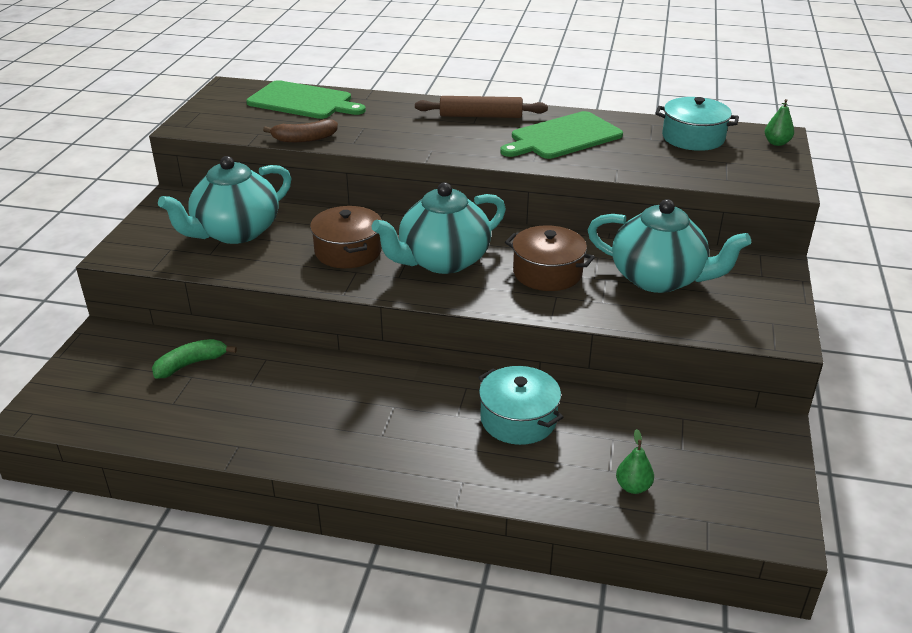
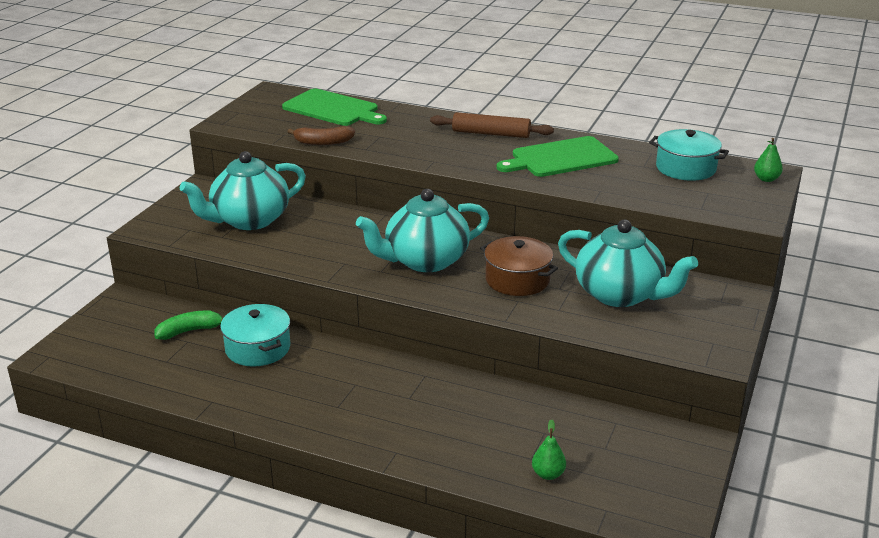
camera: 10 degrees right, 5 degrees down
brown pot [310,206,382,268] -> none
turquoise pot [478,366,563,445] -> turquoise pot moved to [220,304,290,367]

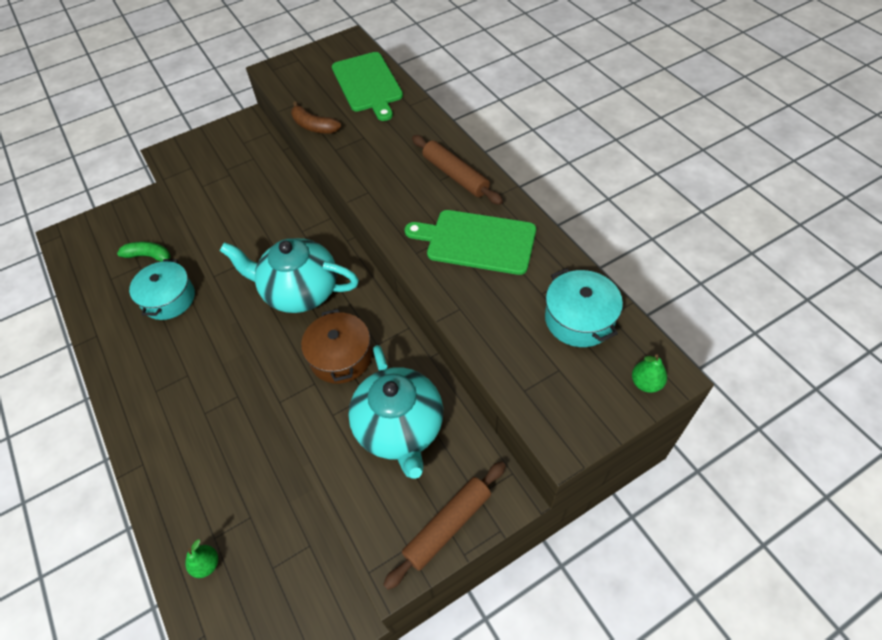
camera: 40 degrees right, 25 degrees up
turquoise teapot [180,151,306,230] -> none
none -> brown rolling pin [383,461,506,590]

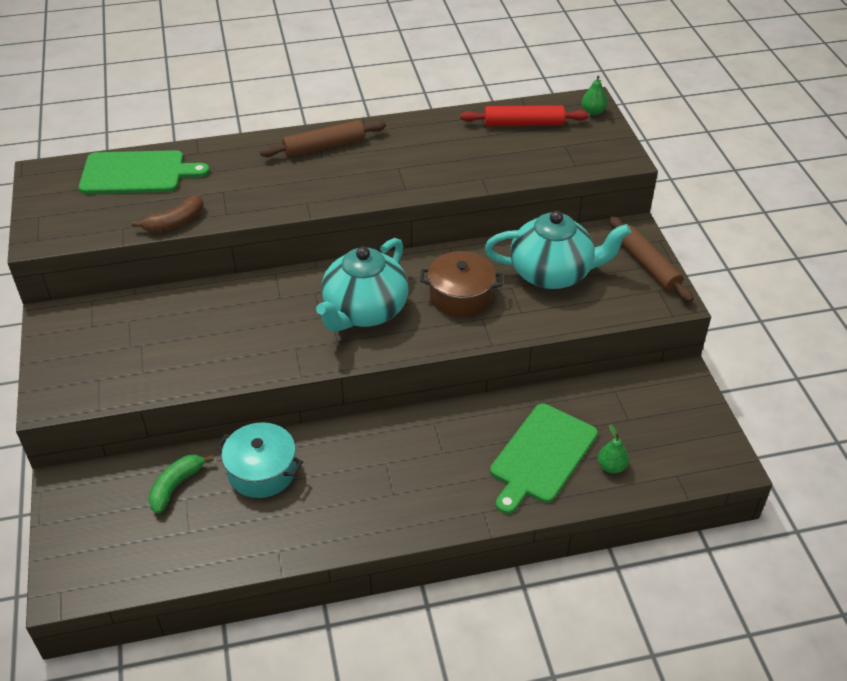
camera: 75 degrees left, 10 degrees down
green cutting board [405,210,536,275] -> green cutting board moved to [490,404,598,514]
turquoise pot [545,268,623,347] -> red rolling pin [460,105,589,126]

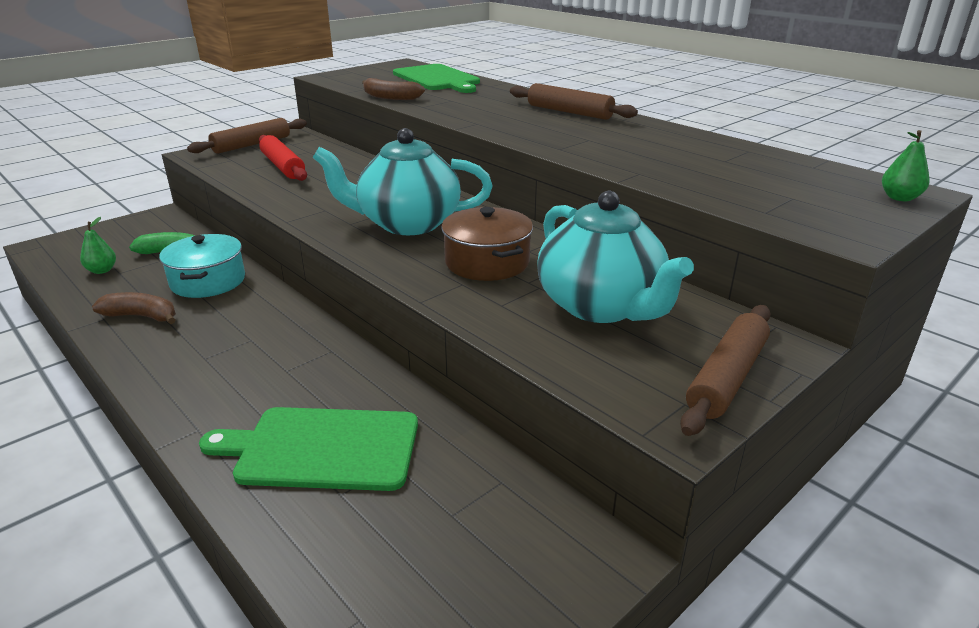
camera: 60 degrees right, 15 degrees down
red rolling pin [460,105,589,126] -> red rolling pin moved to [259,135,307,181]
green pear [598,424,629,473] -> green pear moved to [80,217,116,274]
none -> brown banana [92,292,176,324]
none -> brown rolling pin [187,118,307,154]

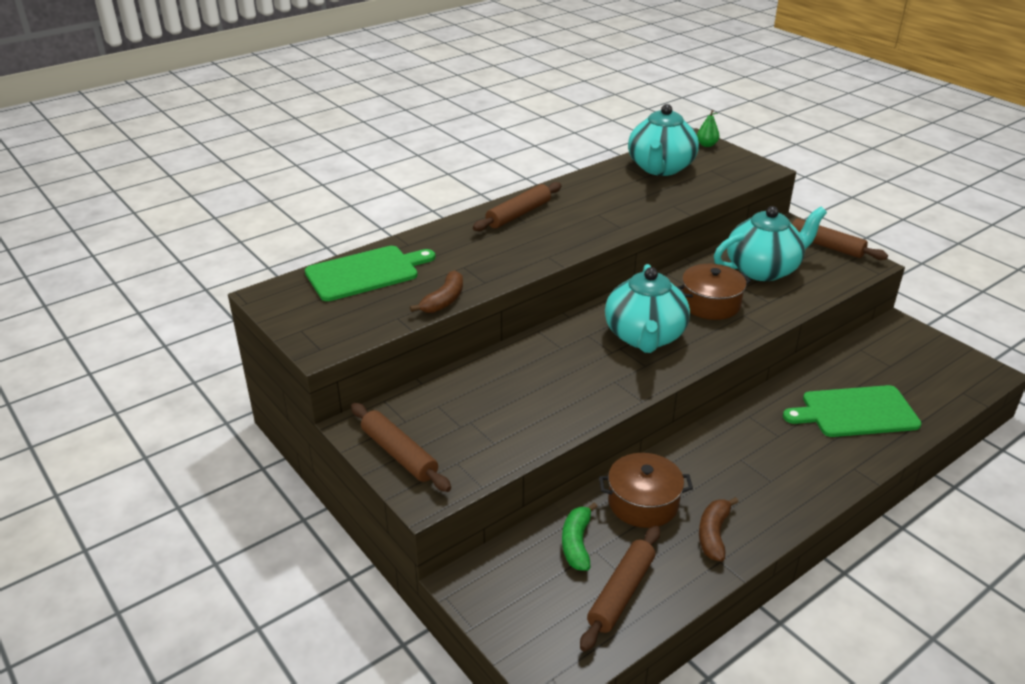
camera: 85 degrees left, 5 degrees up
green pear [80,217,116,274] -> brown rolling pin [580,526,660,652]
turquoise pot [159,234,245,298] -> brown pot [599,453,693,528]
green cutting board [199,407,418,491] -> green cutting board turned 75 degrees clockwise [783,385,922,437]
red rolling pin [259,135,307,181] -> none
none -> turquoise teapot [628,104,699,176]

